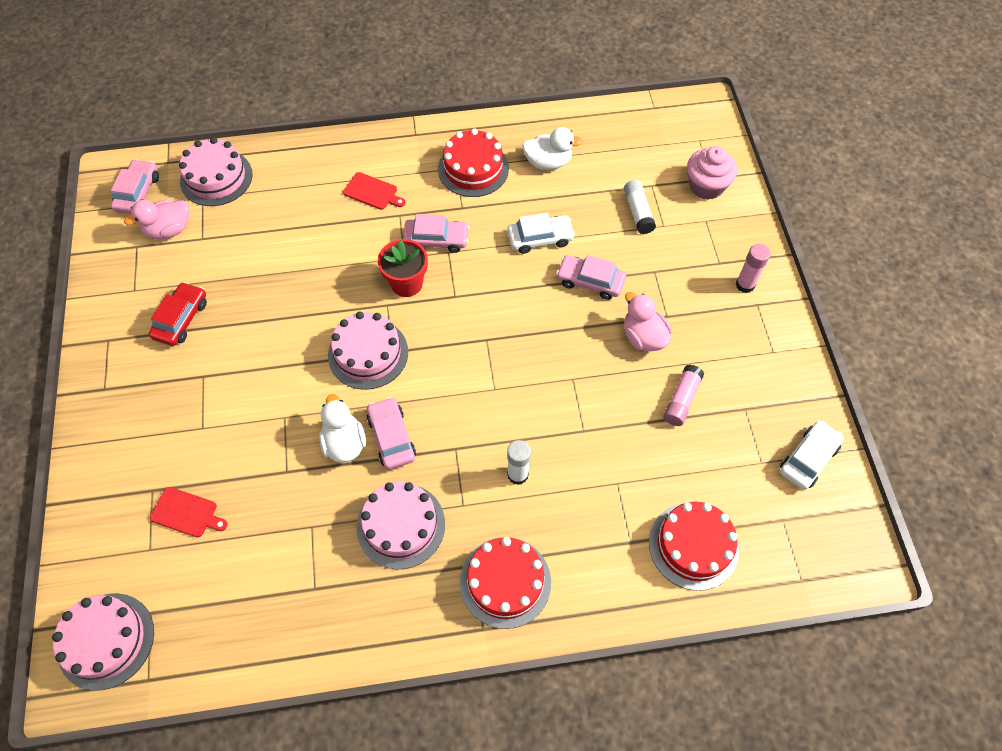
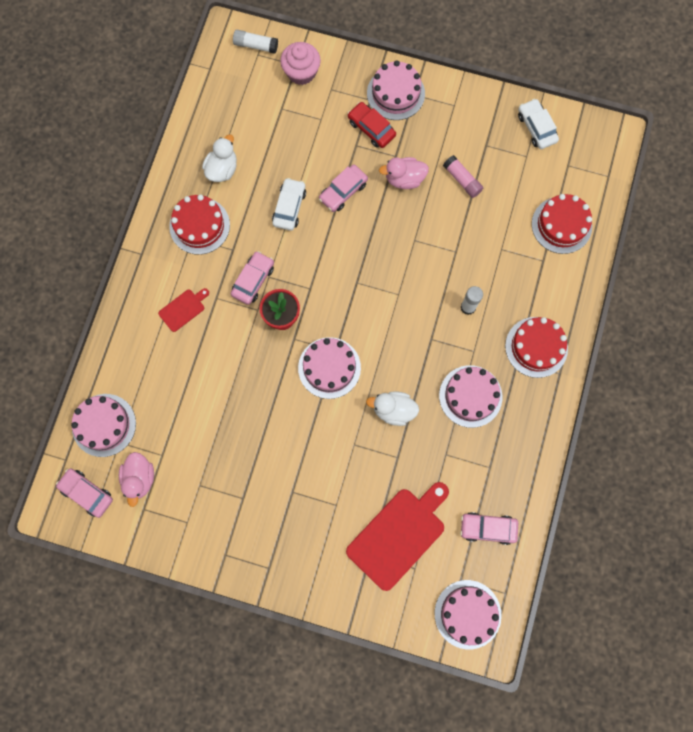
camera: 65 degrees left, 15 degrees up
red car [149,282,207,346] -> red car moved to [348,102,396,148]
red cutting board [150,487,228,538] -> red cutting board [346,482,449,591], size x2.08
pink car [367,397,416,470] -> pink car moved to [460,512,518,545]
white glue stick [624,180,656,234] -> white glue stick moved to [233,30,278,54]
pink glue stick [736,244,770,293] -> pink cake [367,60,425,120]

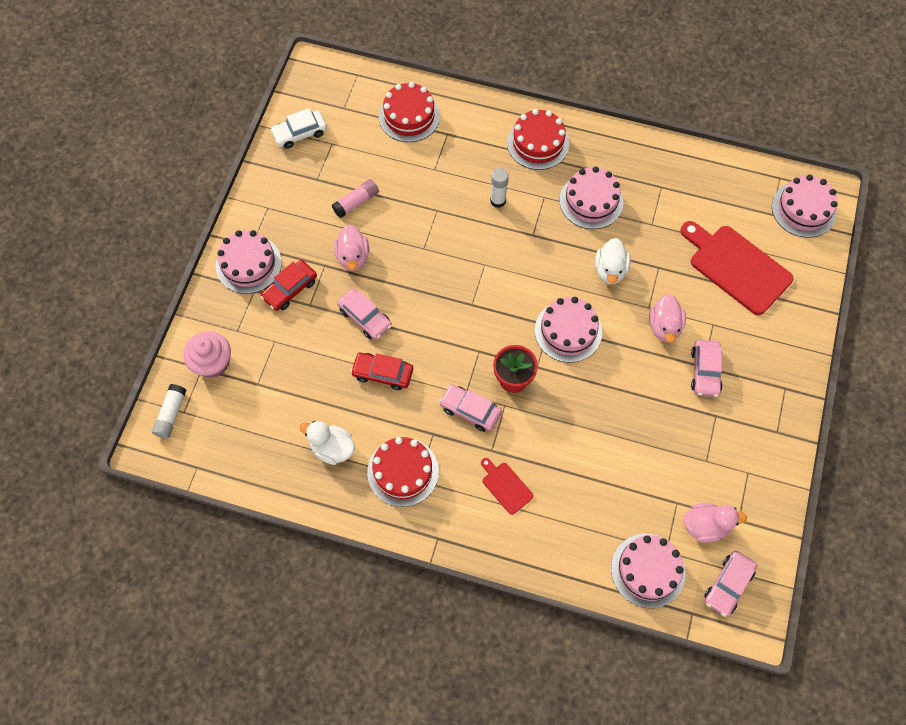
camera: 90 degrees left, 10 degrees down
white car [272,178,306,231] -> red car [351,353,413,390]
pink car [460,512,518,545] -> pink car moved to [691,340,723,397]
none -> pink duck [649,294,686,343]

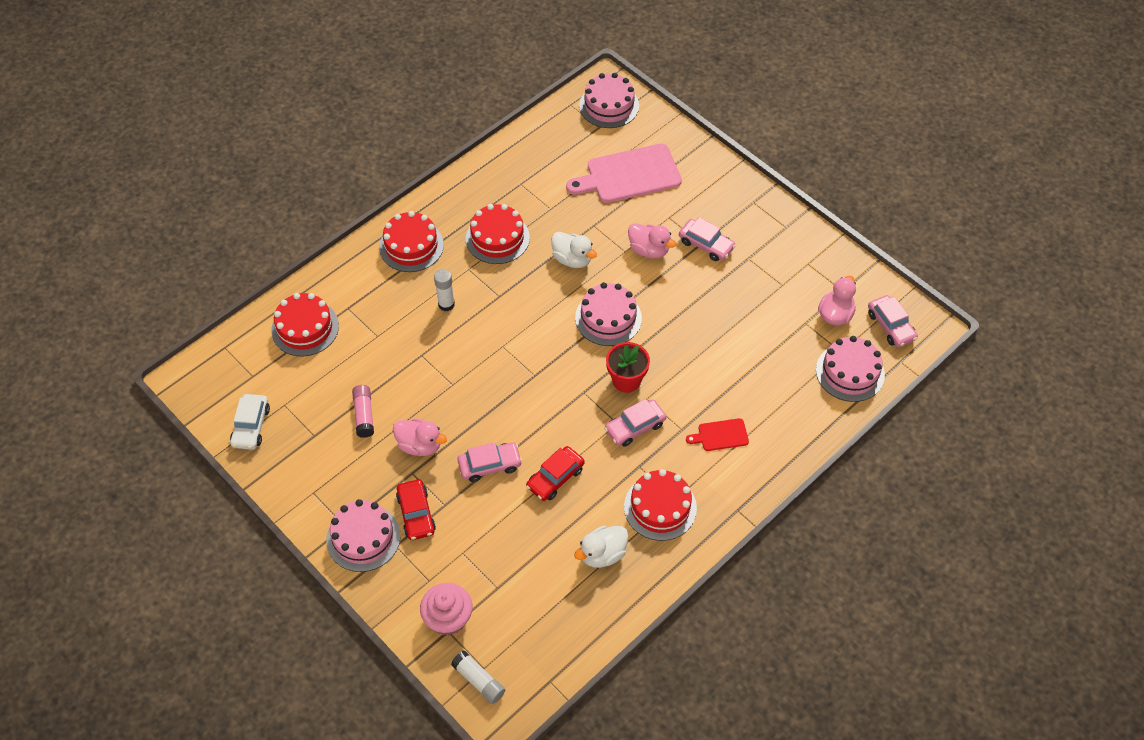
camera: 60 degrees left, 10 degrees down
pink cake [560,166,623,229] -> red cake [466,204,530,264]
red cutting board [680,221,793,315] -> pink cutting board [566,144,682,203]

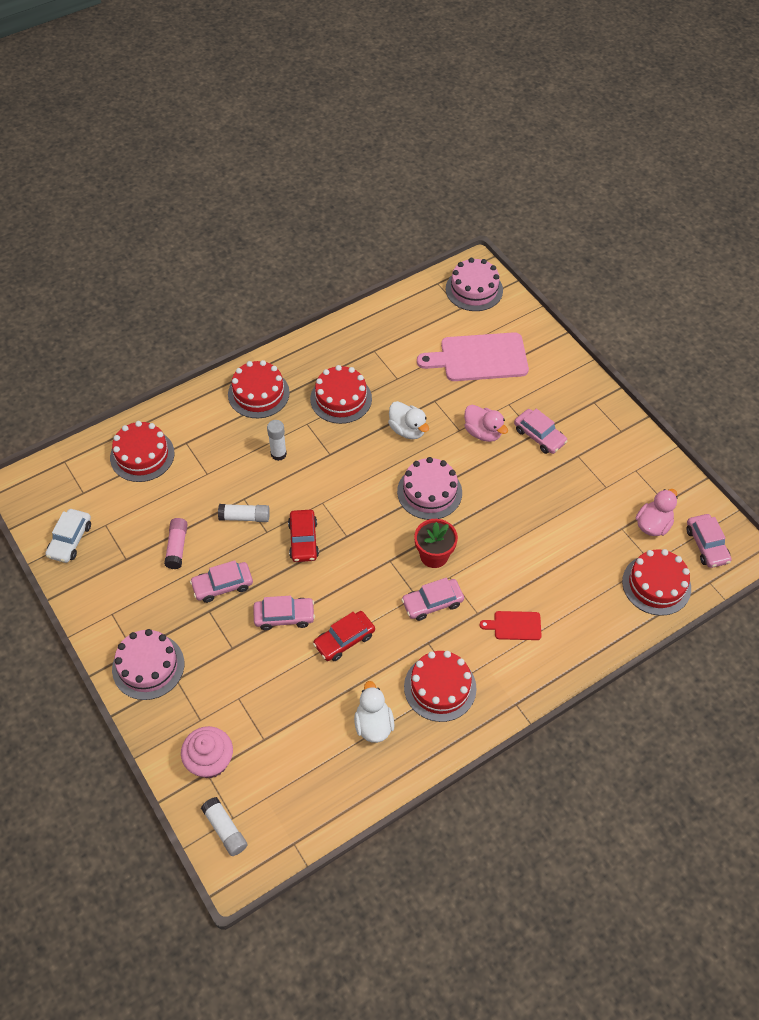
camera: 10 degrees right, 0 degrees up
pink duck [393,418,447,456] -> pink car [190,560,253,603]
red car [396,479,436,540] -> red car moved to [288,510,319,562]
white duck [574,526,628,568] -> white duck turned 105 degrees clockwise [354,681,394,743]
pink cake [816,336,885,402] -> red cake [622,549,691,616]
none -> white glue stick [218,504,270,522]

